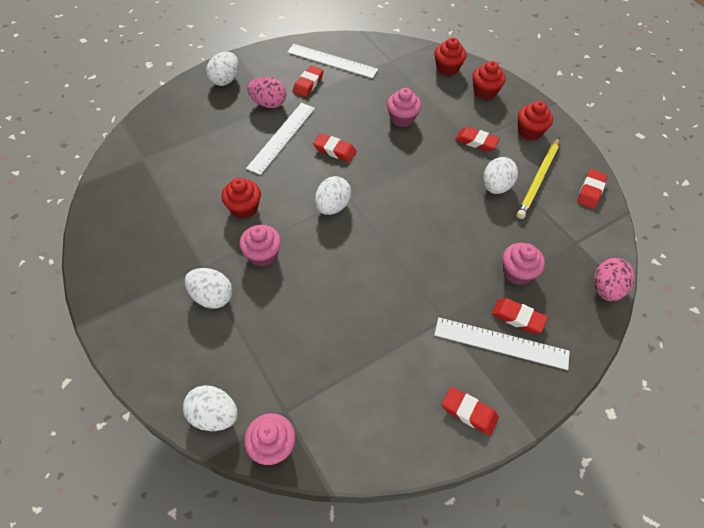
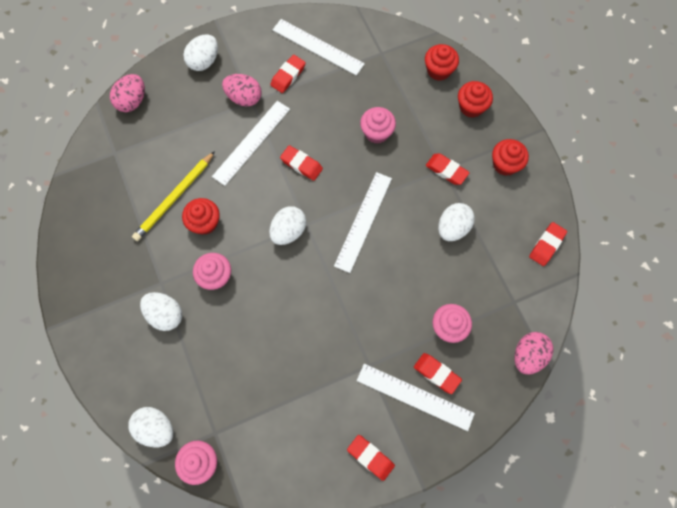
camera: 10 degrees right, 15 degrees up
yellow pencil [517,137,560,219] -> yellow pencil moved to [132,151,215,241]
none -> pink egg [110,74,145,112]
none -> white ruler [334,172,392,273]

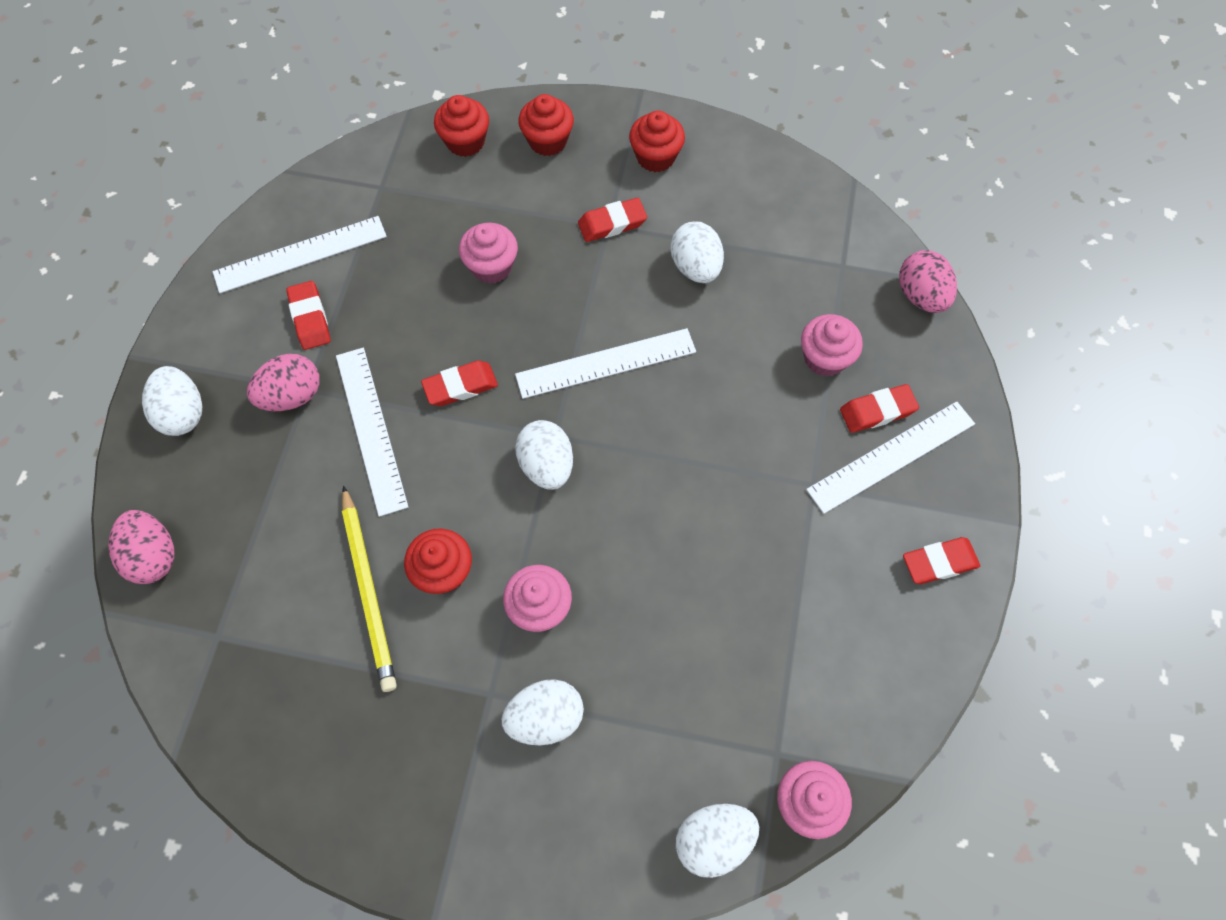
camera: 55 degrees left, 5 degrees down
white ruler [334,172,392,273] -> white ruler turned 75 degrees counterclockwise [515,328,696,399]
red eraser [529,222,567,266] -> none

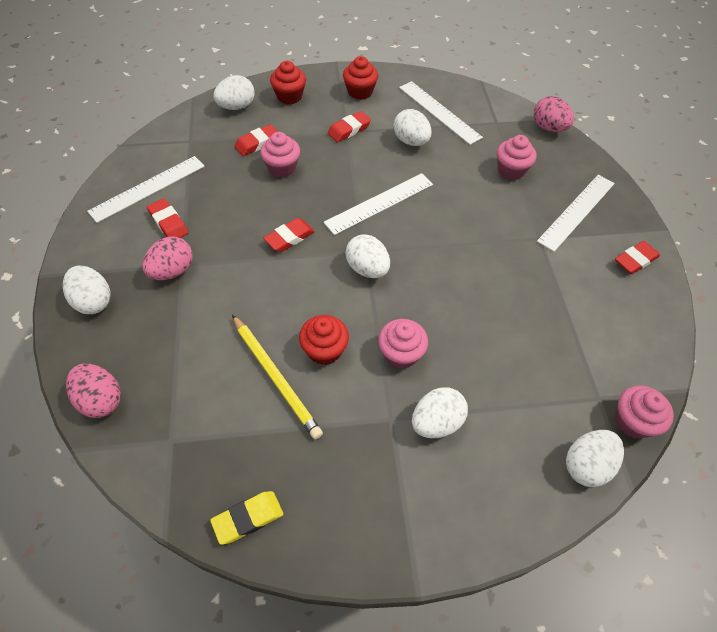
camera: 20 degrees left, 10 degrees down
white ruler [336,348,408,517] -> white ruler moved to [399,81,483,145]
red cupcake [434,95,489,157] -> white egg [214,75,255,110]
red eraser [840,384,919,433] -> red eraser moved to [234,124,278,156]
none -> yellow eraser [210,491,283,545]

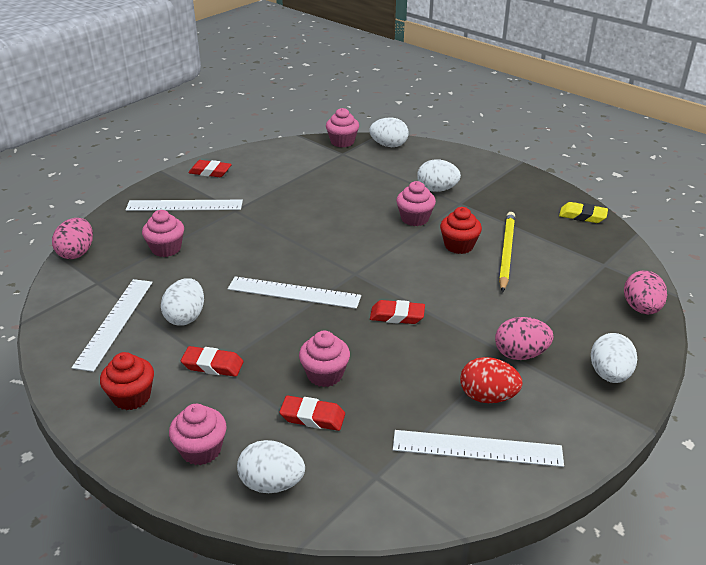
camera: 130 degrees left, 20 degrees down
red eraser [147,198,189,238] -> red egg [460,357,523,403]
red cupcake [270,61,306,105] -> pink cupcake [169,404,227,465]
white egg [345,234,390,278] -> none

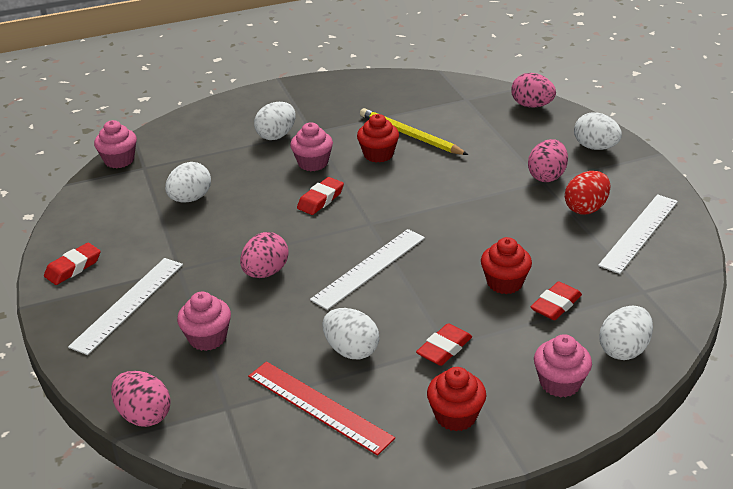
camera: 60 degrees left, 0 degrees up
white ruler [72,279,153,372] -> red ruler [248,361,395,456]
pink cupcake [299,331,350,387] -> red cupcake [481,237,532,294]
white egg [369,117,408,147] -> white egg moved to [165,162,211,203]
red eraser [370,300,425,324] -> red eraser moved to [297,177,344,215]
yellow eraser [559,202,608,223] -> none
none -> pink egg [240,232,289,278]

